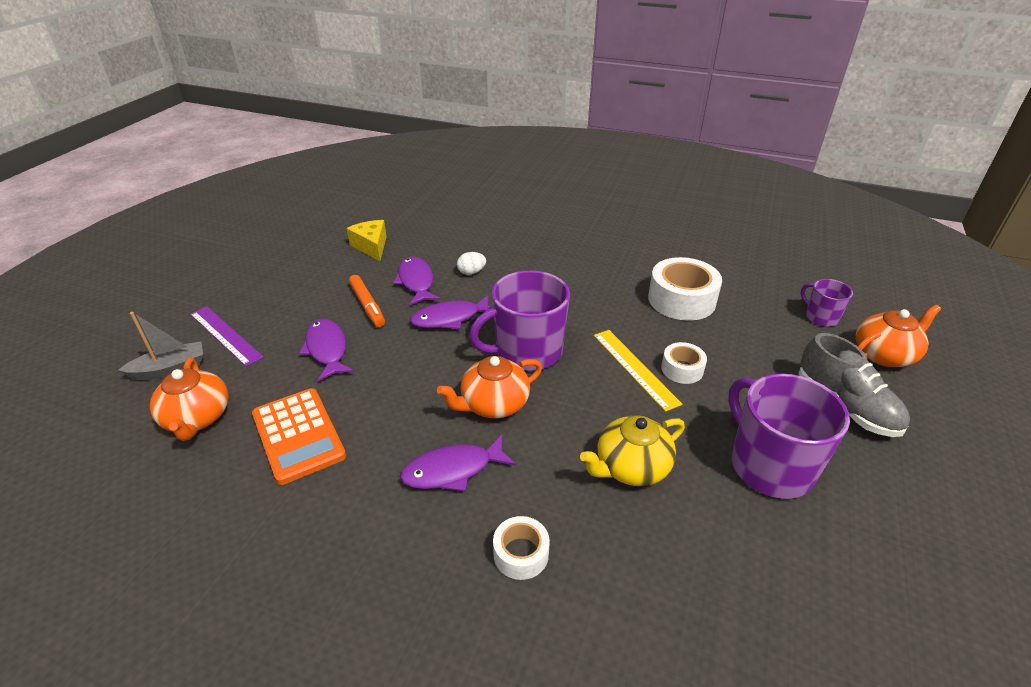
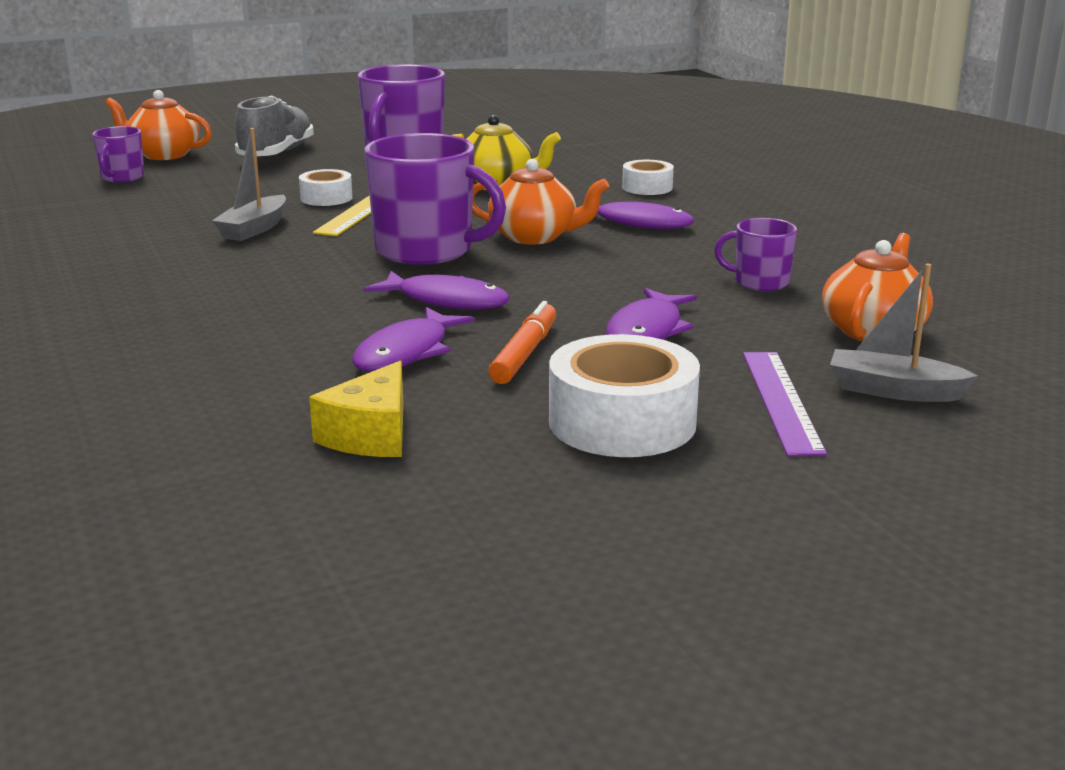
camera: 135 degrees left, 15 degrees down
orange calculator [252,388,346,485] -> purple mug [714,218,797,291]
white egg [457,252,486,275] -> none
white tape [648,257,722,321] -> white tape moved to [549,334,700,457]
none -> grey boat [212,128,286,241]

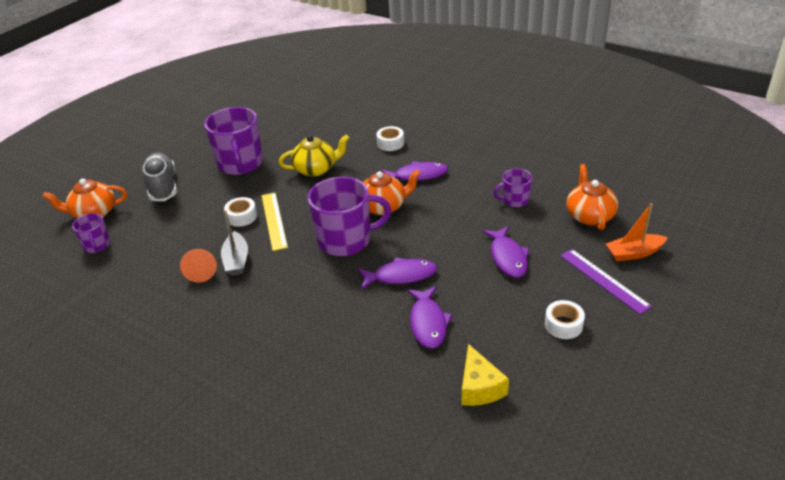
camera: 30 degrees left, 15 degrees up
orange marker [488,301,557,384] -> none
white tape [549,334,700,457] -> white tape [545,300,585,339], size x0.54
grey boat [830,264,978,402] -> orange boat [606,203,668,262]
none -> orange cone [180,249,217,282]

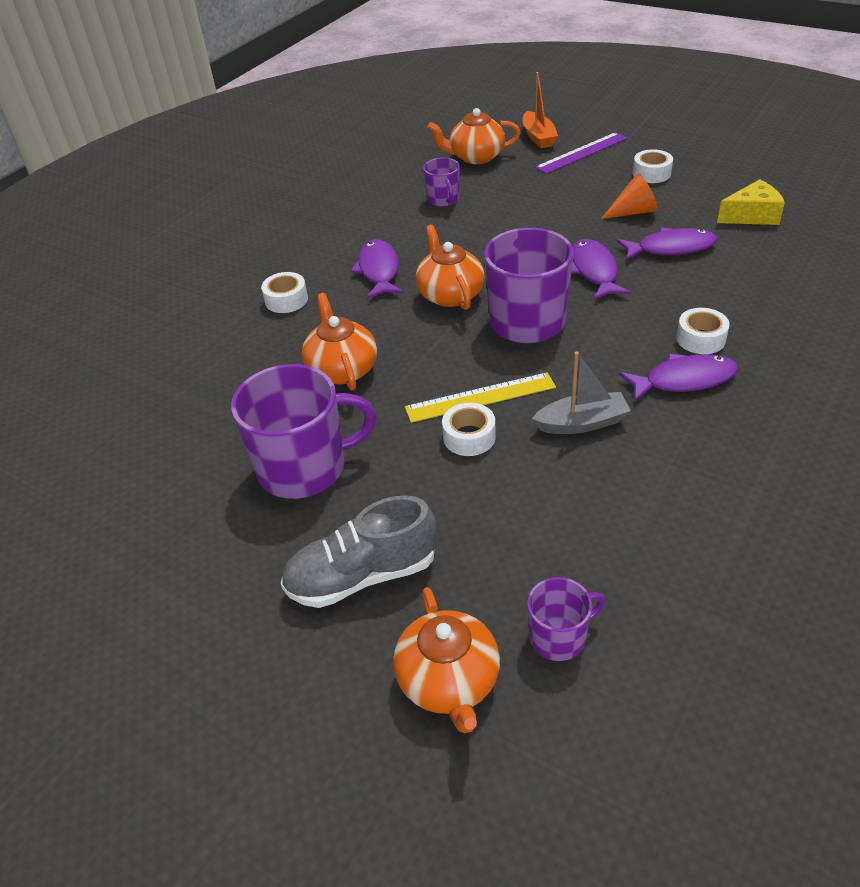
camera: 90 degrees left, 5 degrees up
orange cone [180,249,217,282] -> orange cone moved to [601,173,658,219]
yellow teapot [279,134,349,177] -> orange teapot [302,293,377,391]
purple fish [482,226,529,278] -> purple fish moved to [619,354,738,402]
none -> white tape [676,308,730,354]

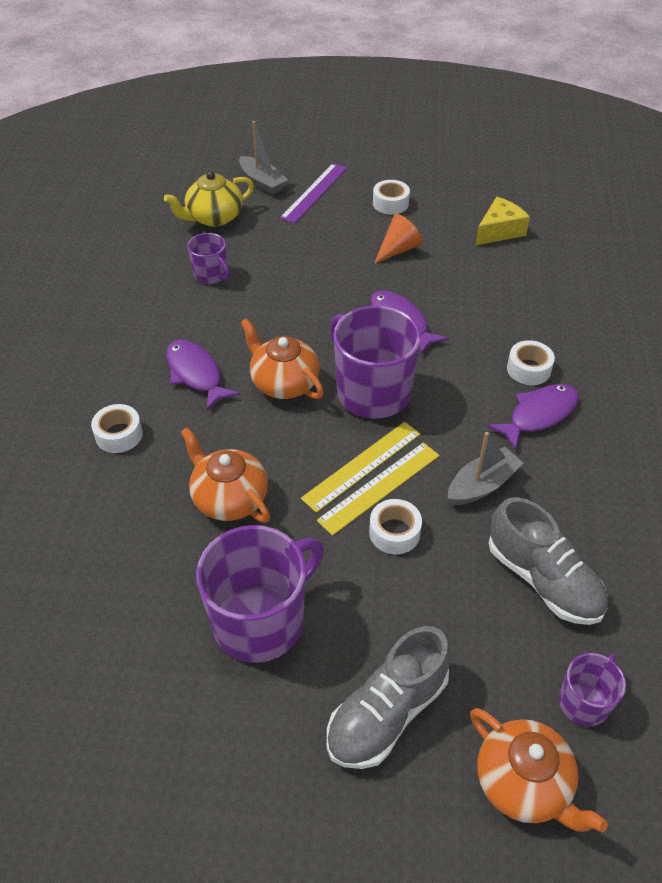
camera: 30 degrees left, 5 degrees up
orange teapot [427,108,521,164] -> yellow teapot [164,171,254,227]
orange boat [522,72,558,148] -> grey boat [239,121,288,195]
purple fish [617,228,717,261] -> none
none -> yellow ruler [301,422,420,513]
none -> grey shoe [488,497,608,625]

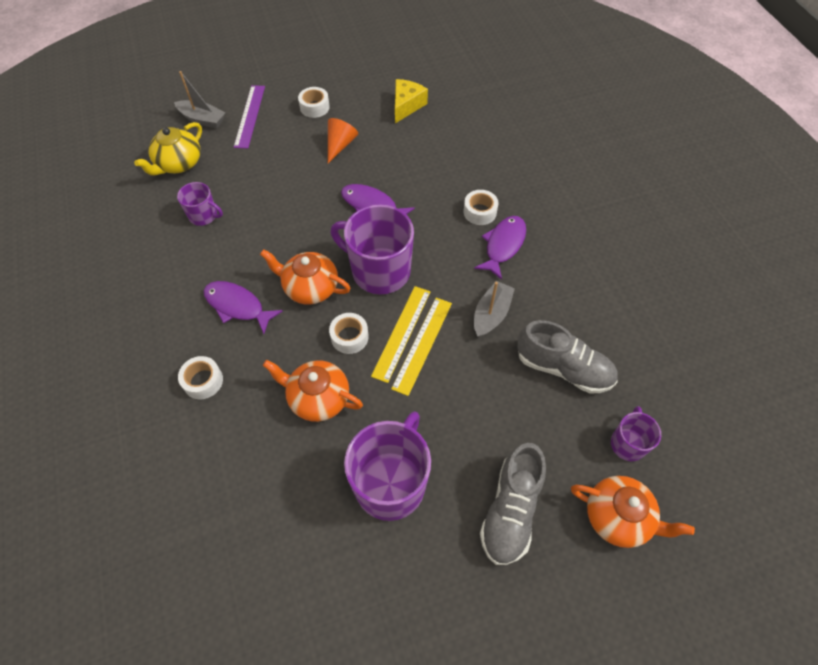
camera: 25 degrees left, 10 degrees up
white tape [369,499,422,554] -> white tape moved to [329,313,369,354]

